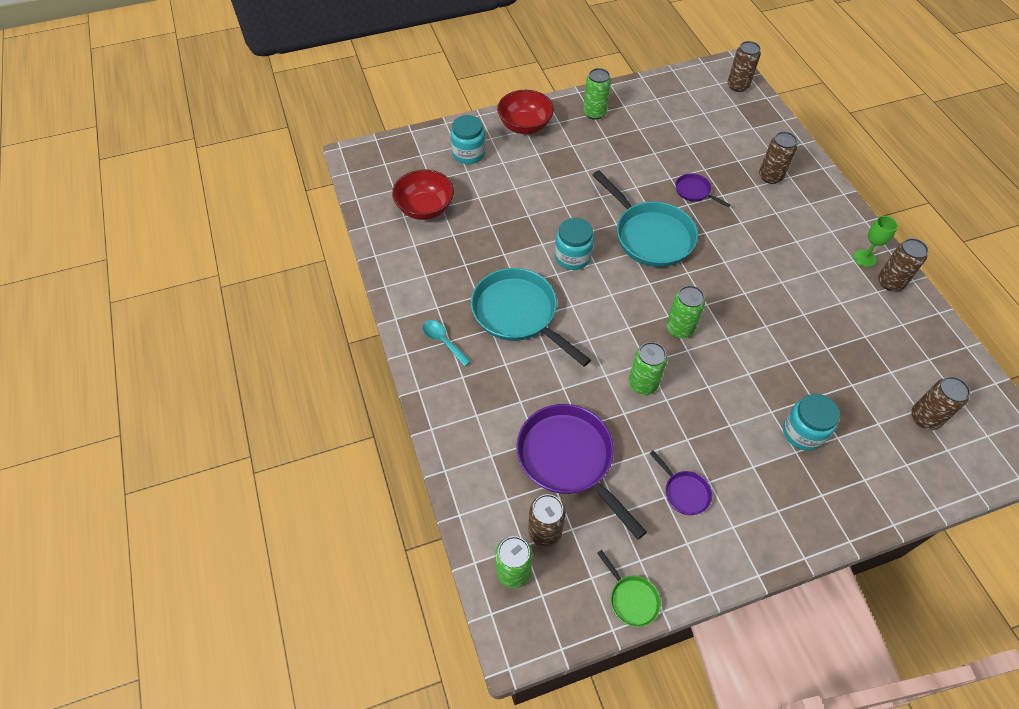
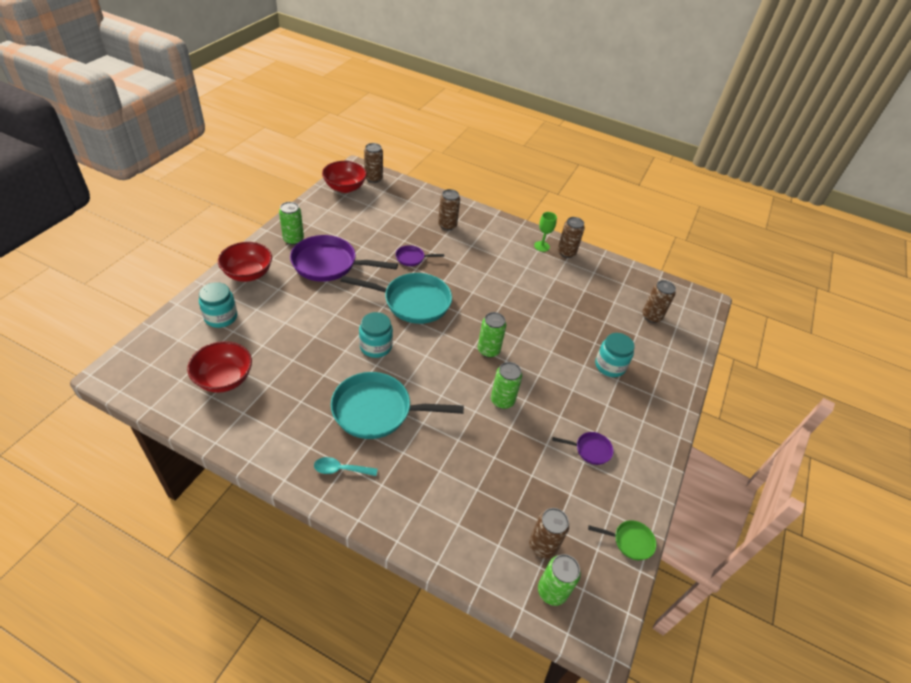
camera: 50 degrees left, 10 degrees down
purple pan [517,404,647,540] -> purple pan moved to [290,235,398,282]
none -> red bowl [322,161,367,193]

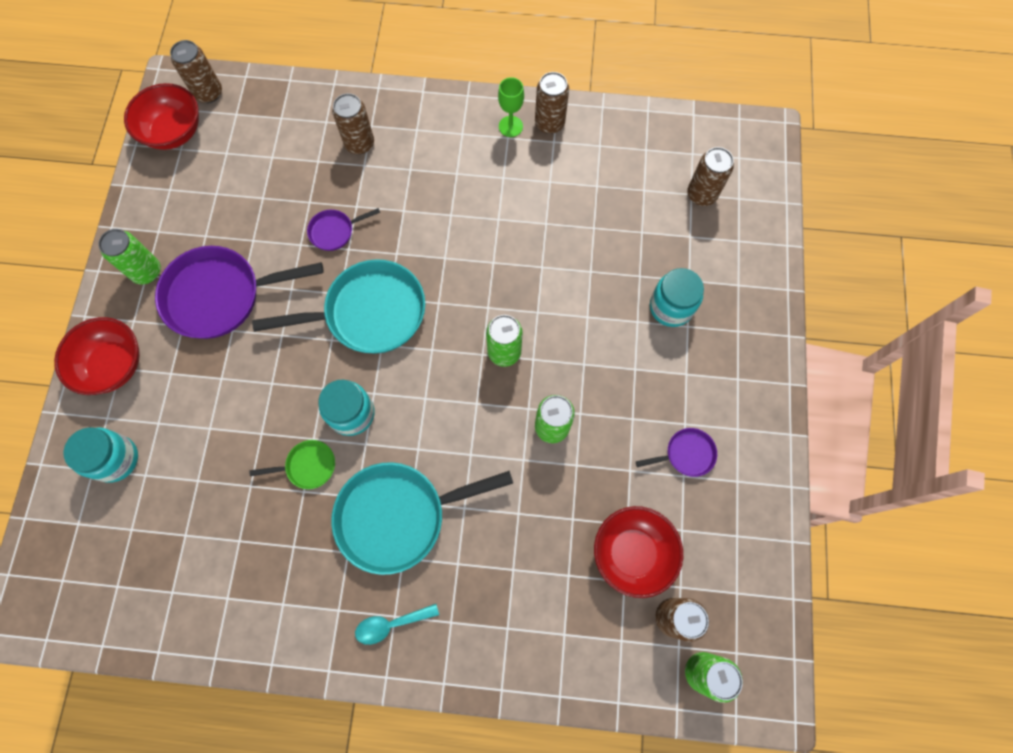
camera: 15 degrees left, 25 degrees up
red bowl [187,341,252,393] -> red bowl moved to [594,506,683,598]
green pan [588,520,656,560] -> green pan moved to [250,440,335,489]

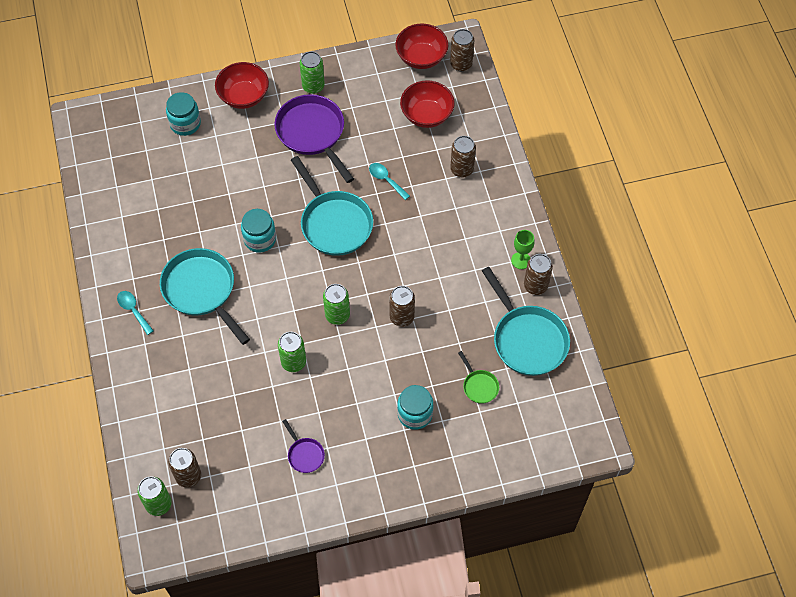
camera: 70 degrees right, 10 degrees down
green pan [250,440,335,489] -> green pan moved to [458,351,499,404]
purple pan [307,208,380,251] -> turquoise spoon [369,163,410,200]
red bowl [594,506,683,598] -> red bowl moved to [400,80,455,128]
brown can [687,147,734,206] -> brown can moved to [389,286,415,327]
none -> turquoise pan [482,267,570,376]

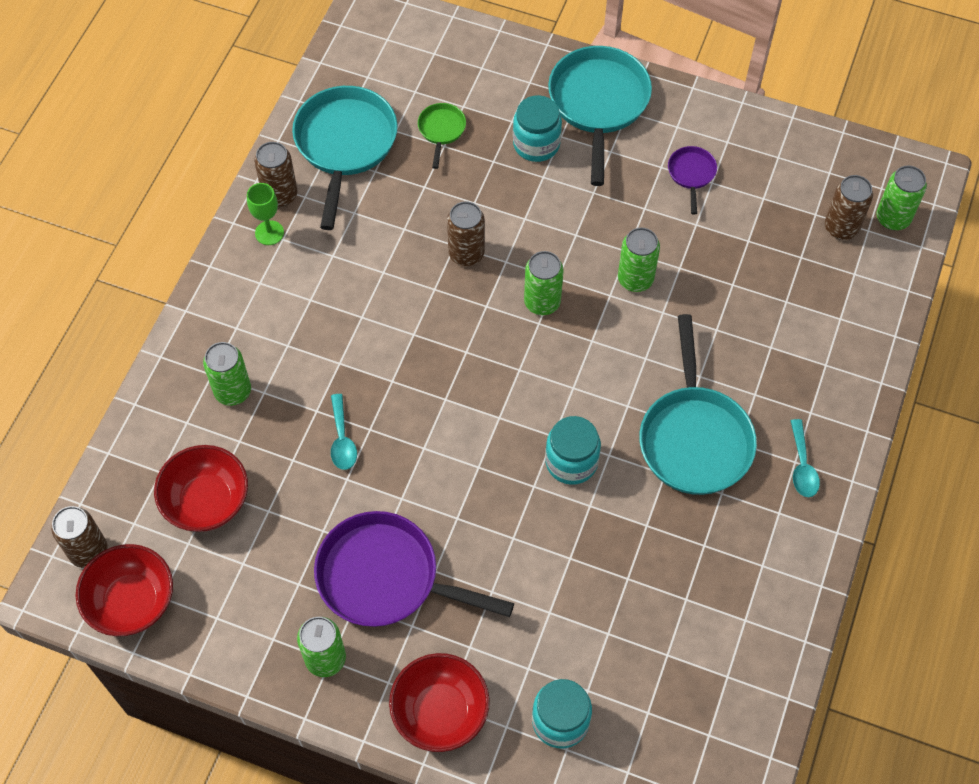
camera: 145 degrees left, 0 degrees up
purple pan [274,94,354,183] -> purple pan turned 105 degrees clockwise [314,511,514,627]
turquoise pan [291,156,373,256] -> turquoise pan moved to [548,46,652,186]
brown can [450,136,476,177] -> green can [203,342,251,406]

